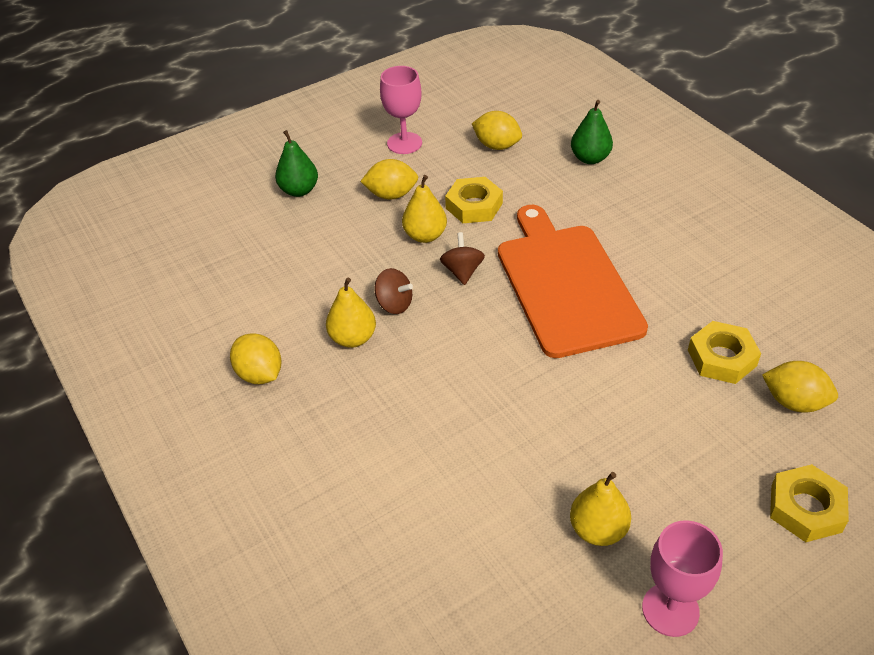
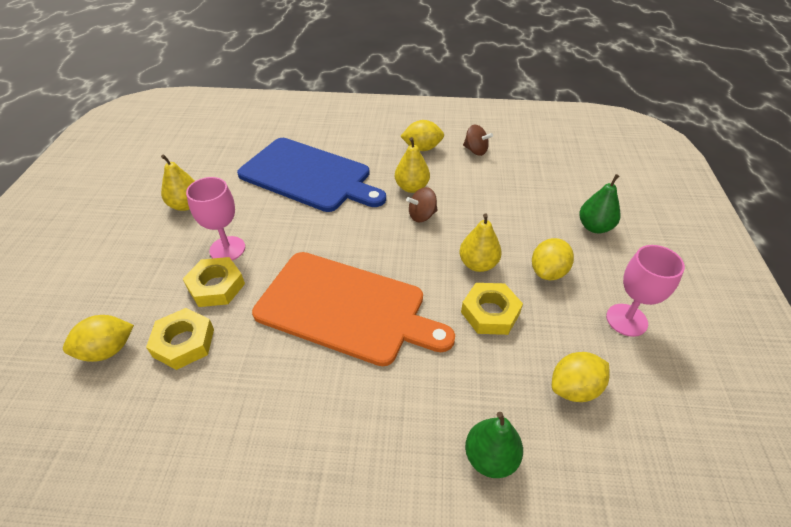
camera: 125 degrees right, 0 degrees up
brown spinning top [440,232,485,285] -> brown spinning top moved to [463,125,493,156]
pink goblet [642,520,723,637] -> pink goblet moved to [186,177,245,260]
yellow nut [770,464,849,542] -> yellow nut moved to [183,257,245,307]
none -> blue cutting board [237,138,386,212]

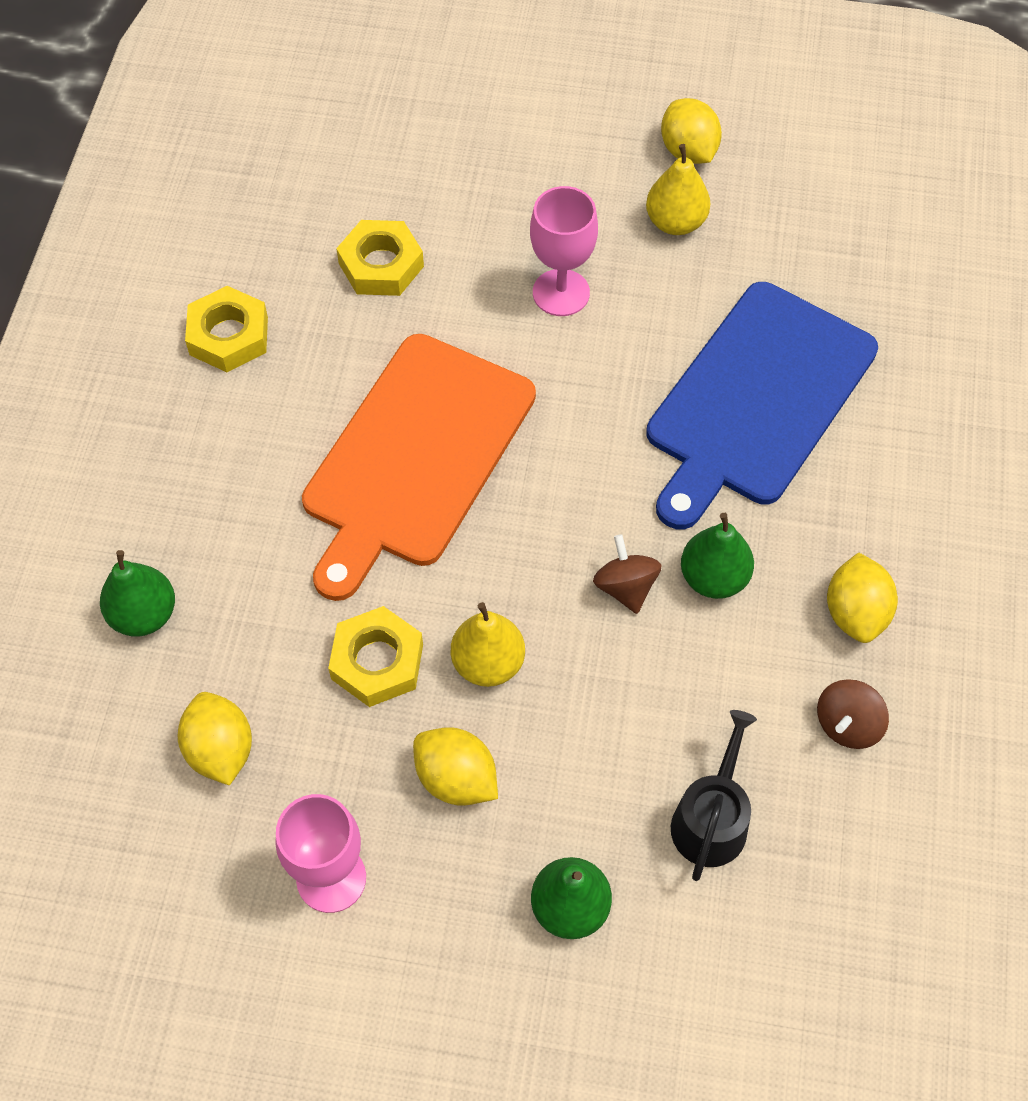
camera: 95 degrees right, 15 degrees up
yellow lemon [63,315,134,362] -> yellow lemon moved to [661,98,722,164]
yellow nut [183,257,245,307] -> yellow nut moved to [185,286,268,372]
yellow pear [395,137,430,193] -> green pear [681,513,754,599]
none -> black watering can [671,710,757,881]

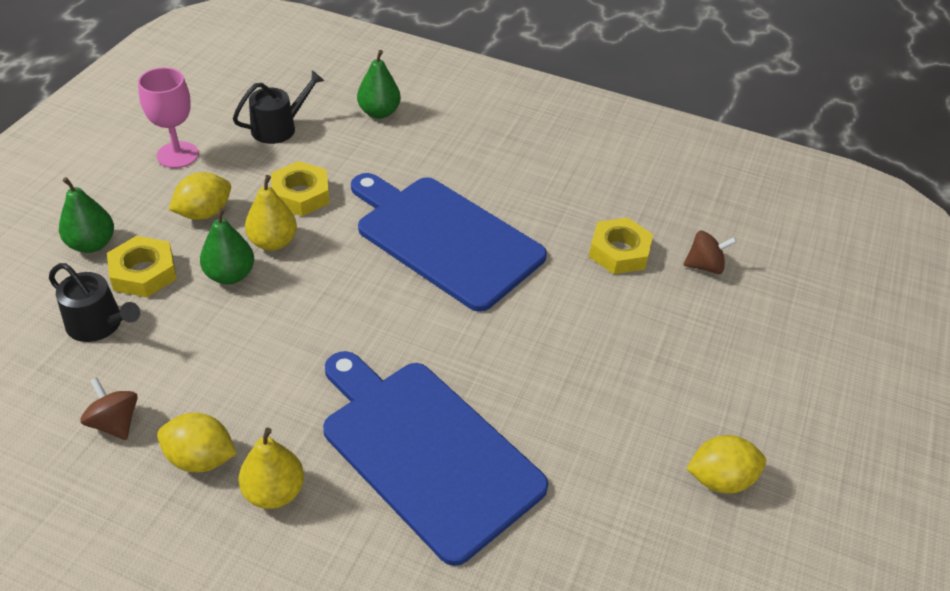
camera: 100 degrees right, 15 degrees down
yellow lemon [178,692,252,786] -> black watering can [233,70,324,144]
yellow nut [185,286,268,372] -> yellow nut moved to [107,236,177,297]
orange cutting board [302,334,536,601] -> blue cutting board [351,173,547,312]
pink goblet [530,186,598,316] -> none
brown spinning top [593,534,662,614] -> brown spinning top moved to [684,231,737,274]
yellow pear [646,144,711,235] -> yellow pear moved to [238,427,304,509]
green pear [681,513,754,599] -> green pear moved to [200,208,254,285]

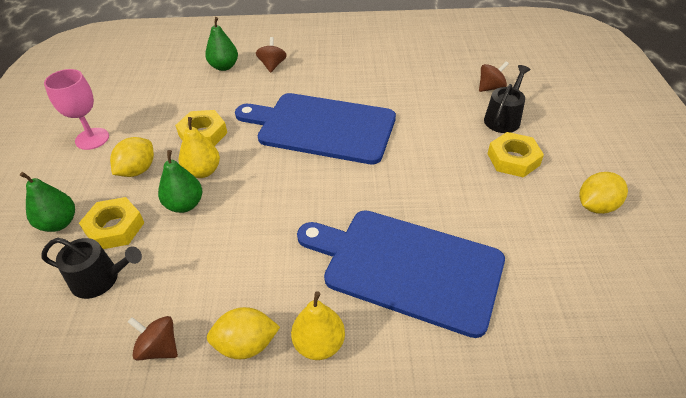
camera: 20 degrees left, 0 degrees up
black watering can [233,70,324,144] -> black watering can moved to [484,65,531,133]
yellow nut [589,218,653,274] -> yellow nut moved to [488,132,544,178]
none -> brown spinning top [256,37,287,73]

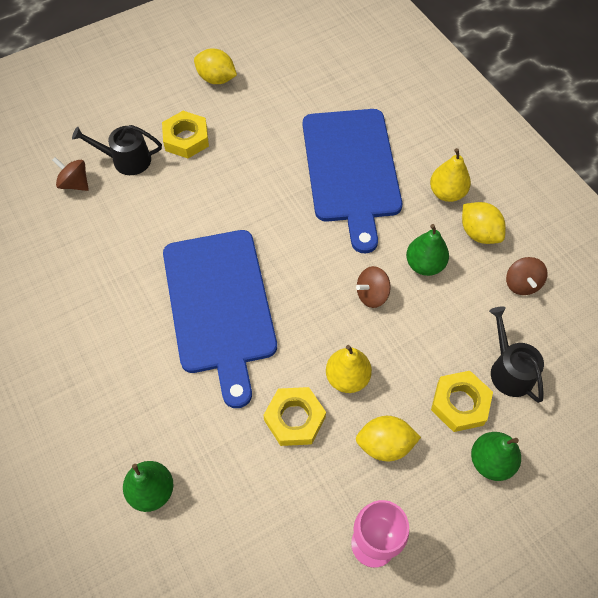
camera: 120 degrees left, 15 degrees up
green pear [158,150,202,213] -> green pear moved to [406,224,449,276]
brown spinning top [256,37,287,73] -> brown spinning top moved to [356,266,391,308]

